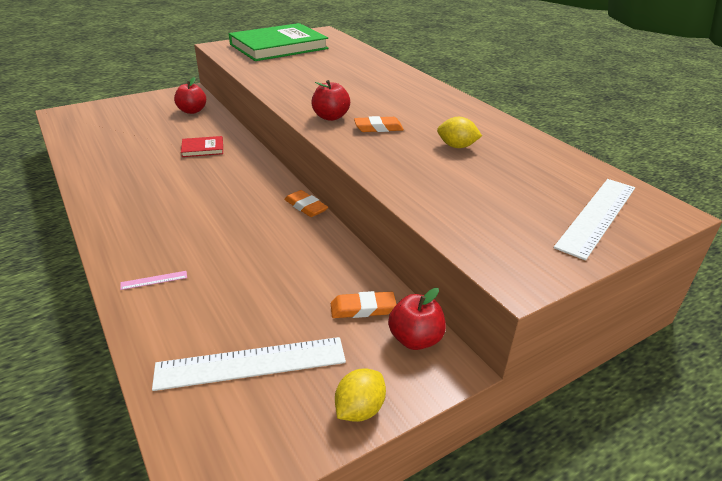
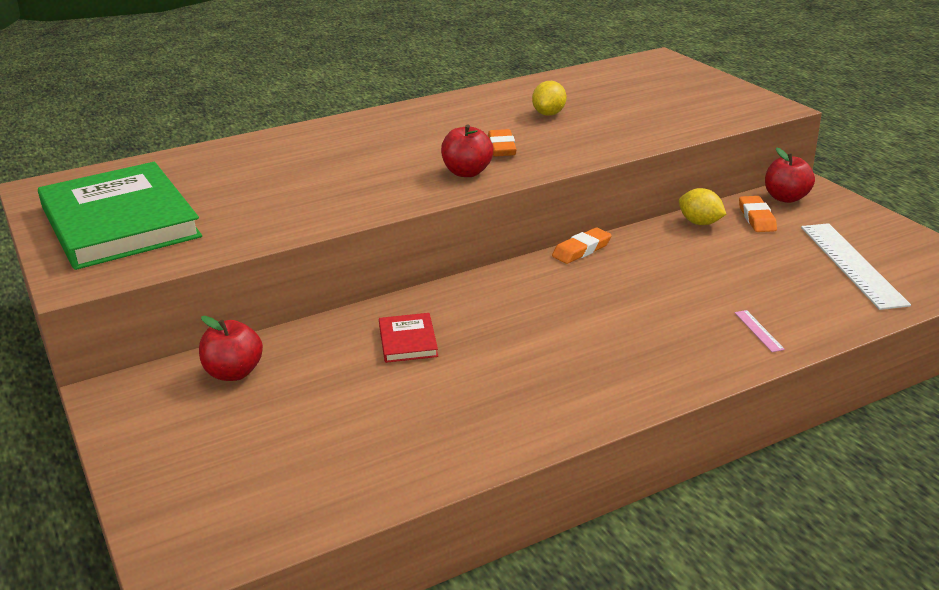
camera: 85 degrees left, 5 degrees down
yellow lemon [335,368,386,422] -> yellow lemon moved to [679,188,726,225]
white ruler [554,179,635,260] -> none

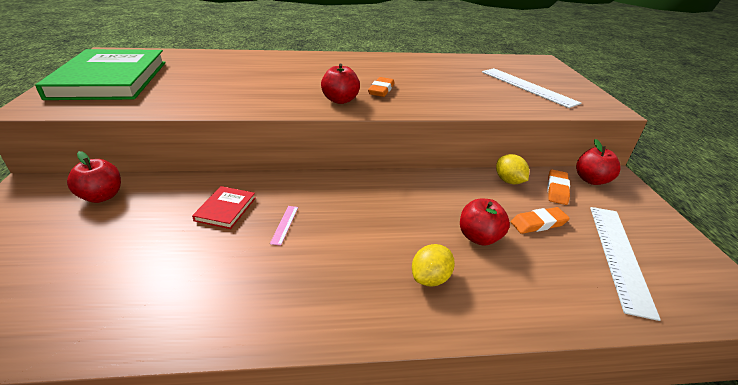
camera: 20 degrees right, 5 degrees up
yellow lemon [532,81,566,116] -> yellow lemon moved to [412,244,455,286]
orange eraser [552,228,612,264] -> orange eraser moved to [511,207,570,234]
pink ruler [735,310,785,352] -> pink ruler moved to [270,206,298,246]
none -> red apple [460,199,510,246]
none -> white ruler [482,68,581,108]

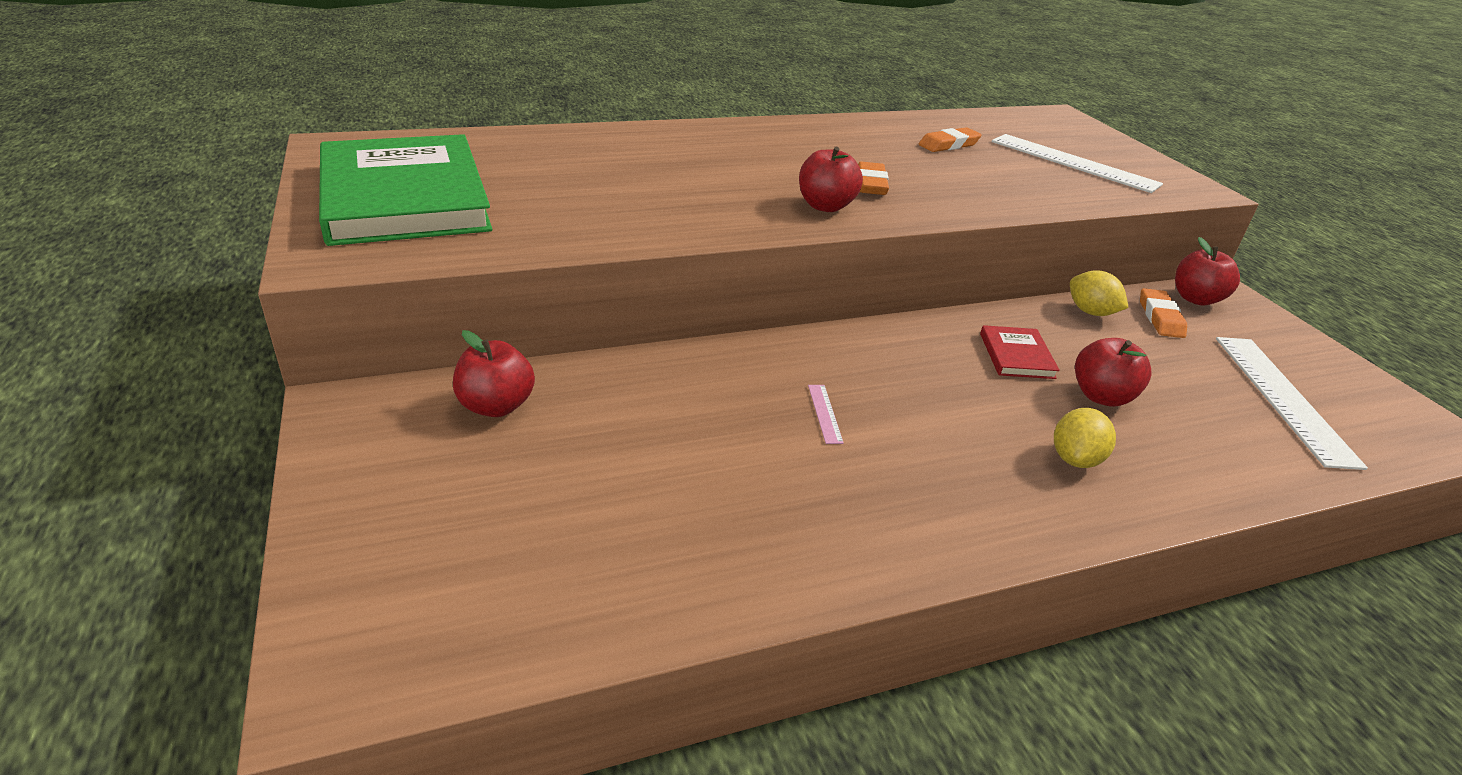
camera: 15 degrees left, 0 degrees up
red book [192,186,256,229] -> red book moved to [980,325,1060,379]
orange eraser [511,207,570,234] -> orange eraser moved to [919,127,982,152]

